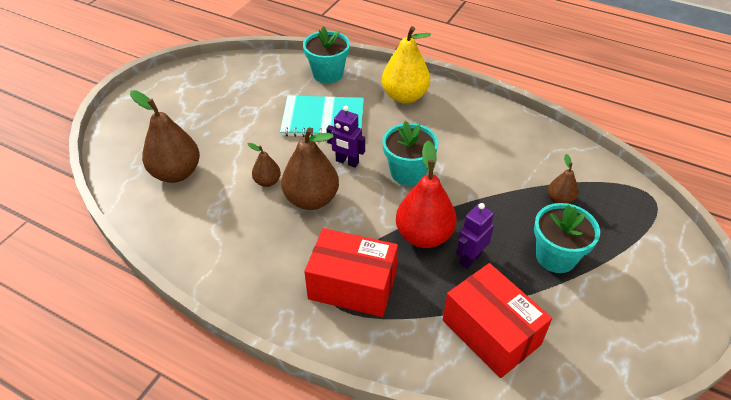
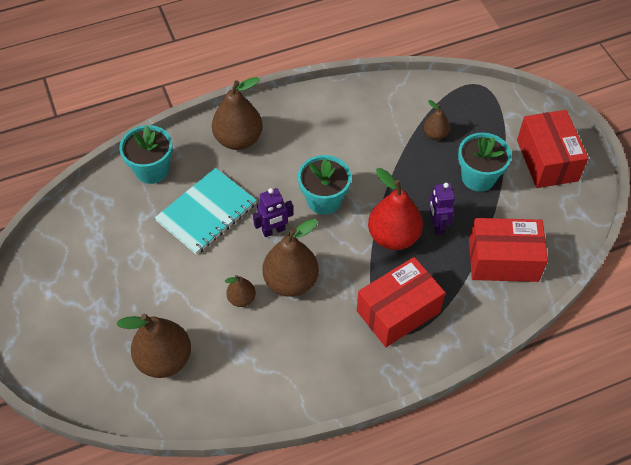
camera: 50 degrees left, 10 degrees up
yellow pear [382,26,431,104] -> brown pear [212,77,263,150]
none -> red box [517,110,589,188]

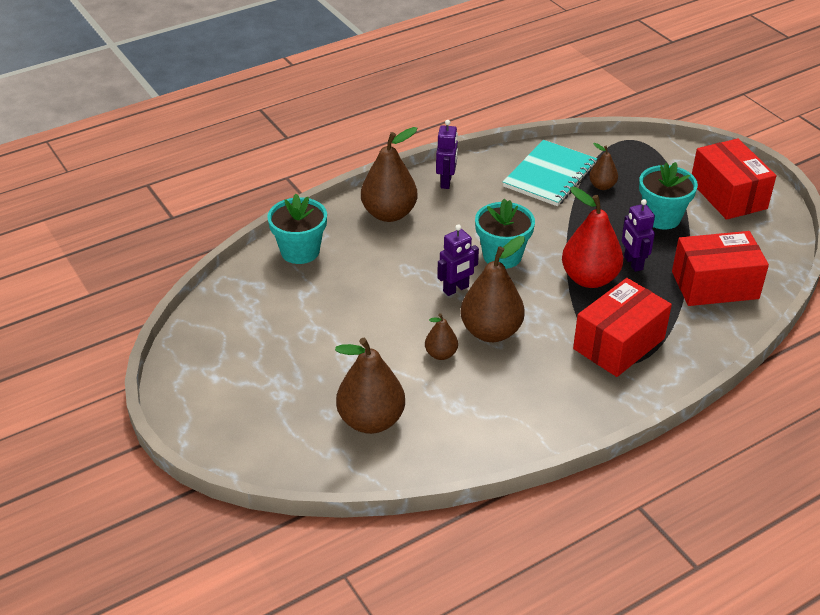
camera: 10 degrees left, 15 degrees down
turquoise notebook [155,168,257,255] -> turquoise notebook moved to [503,140,597,206]
none -> purple robot [436,120,458,189]

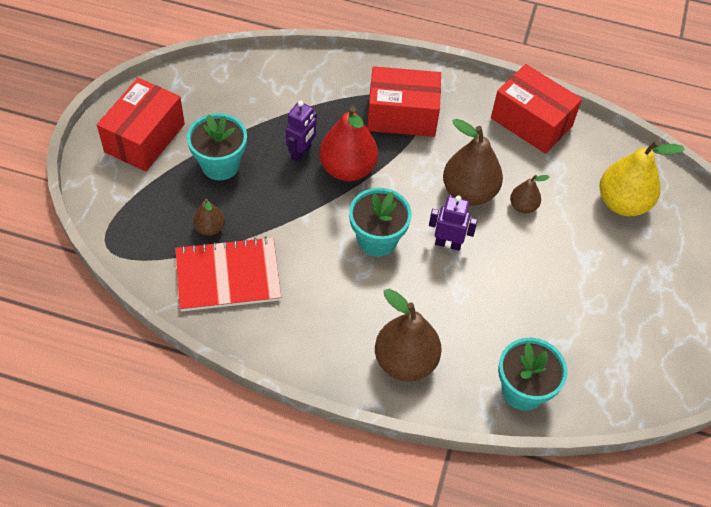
camera: 135 degrees left, 15 degrees up
brown pear [335,338,405,434] -> yellow pear [599,140,685,216]
purple robot [436,120,458,189] -> none
turquoise notebook [503,140,597,206] -> red notebook [175,237,281,312]
red box [672,231,769,306] -> red box moved to [491,64,582,154]

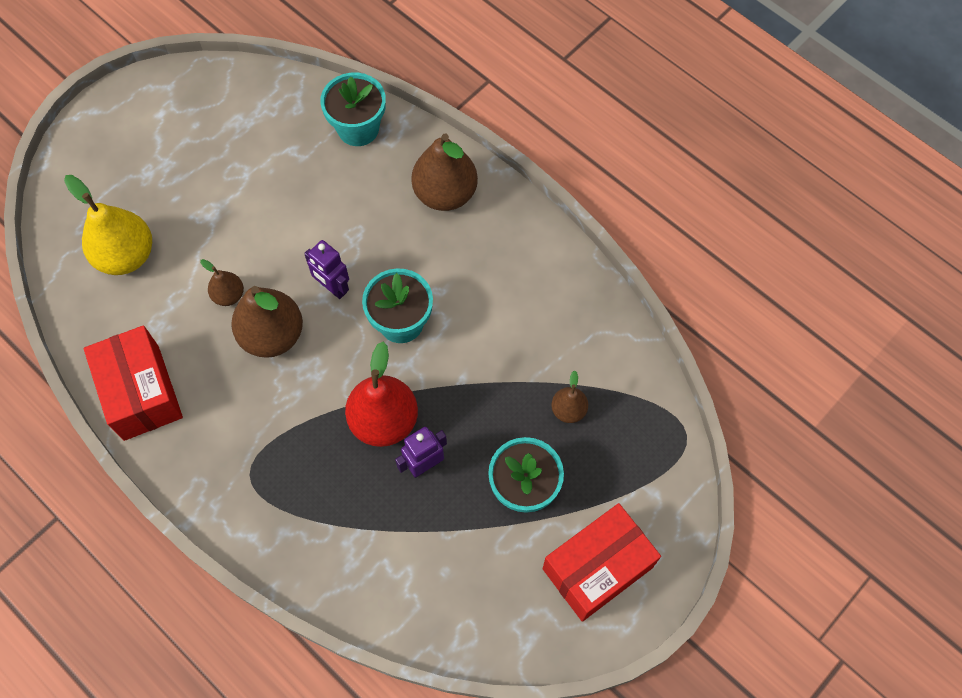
camera: 150 degrees left, 10 degrees up
red notebook [175,237,281,312] -> none
red box [367,66,441,137] -> none

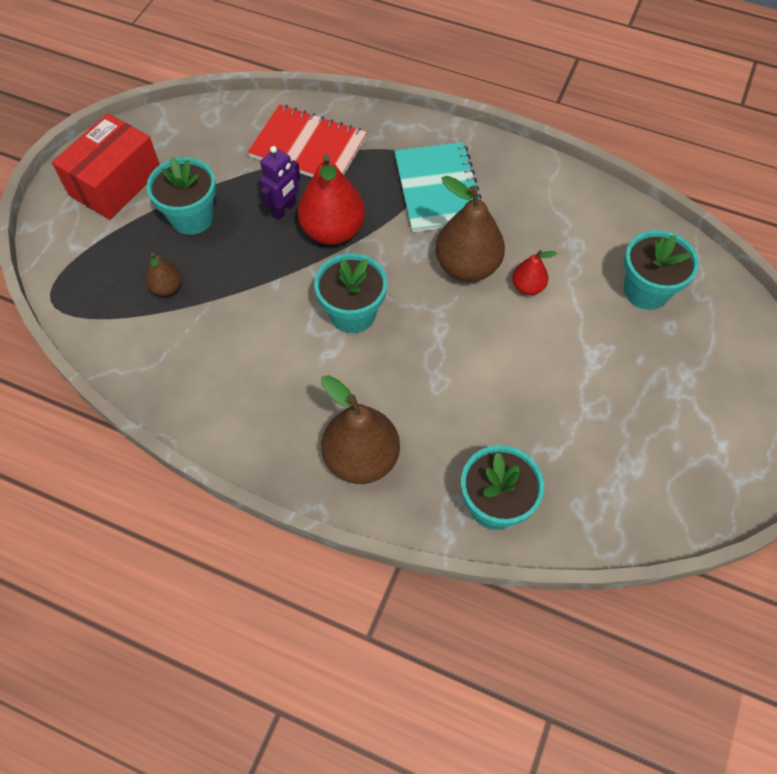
camera: 160 degrees right, 5 degrees down
yellow pear [64,175,152,275] -> turquoise flower pot [624,230,699,310]
red box [84,325,183,441] -> none
brown pear [200,259,244,306] -> red pear [512,250,557,295]
purple robot [304,240,349,299] -> none
none -> red notebook [248,104,367,177]
none -> turquoise notebook [394,142,482,232]

